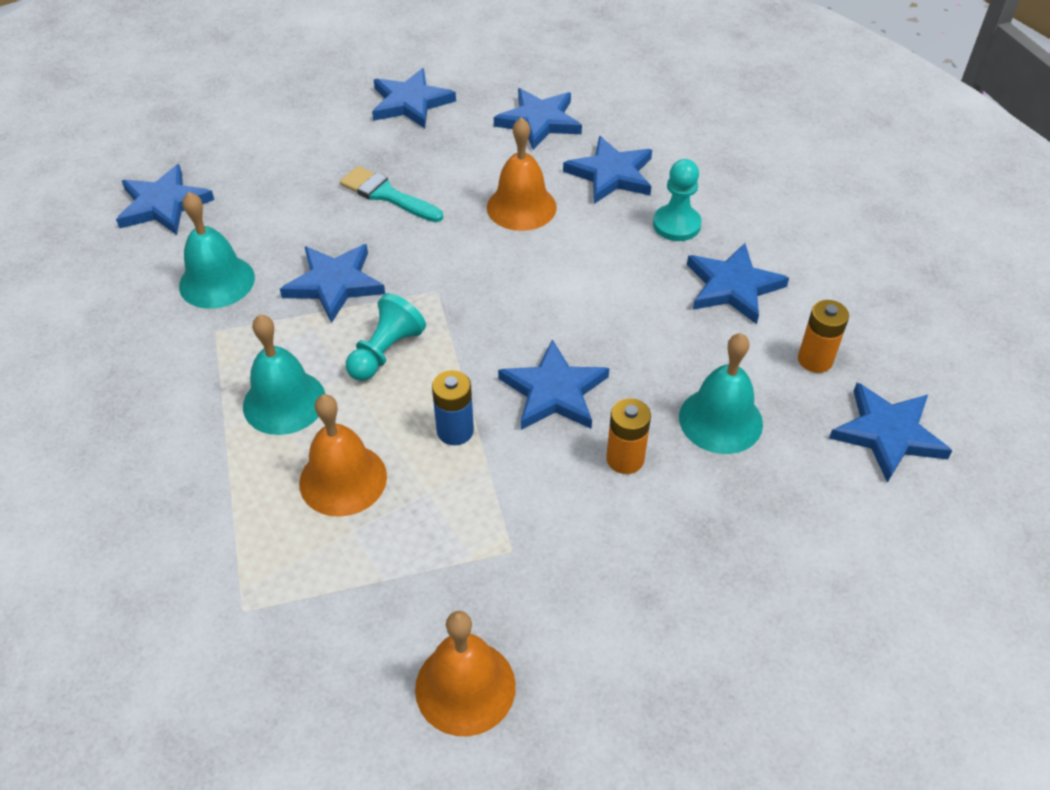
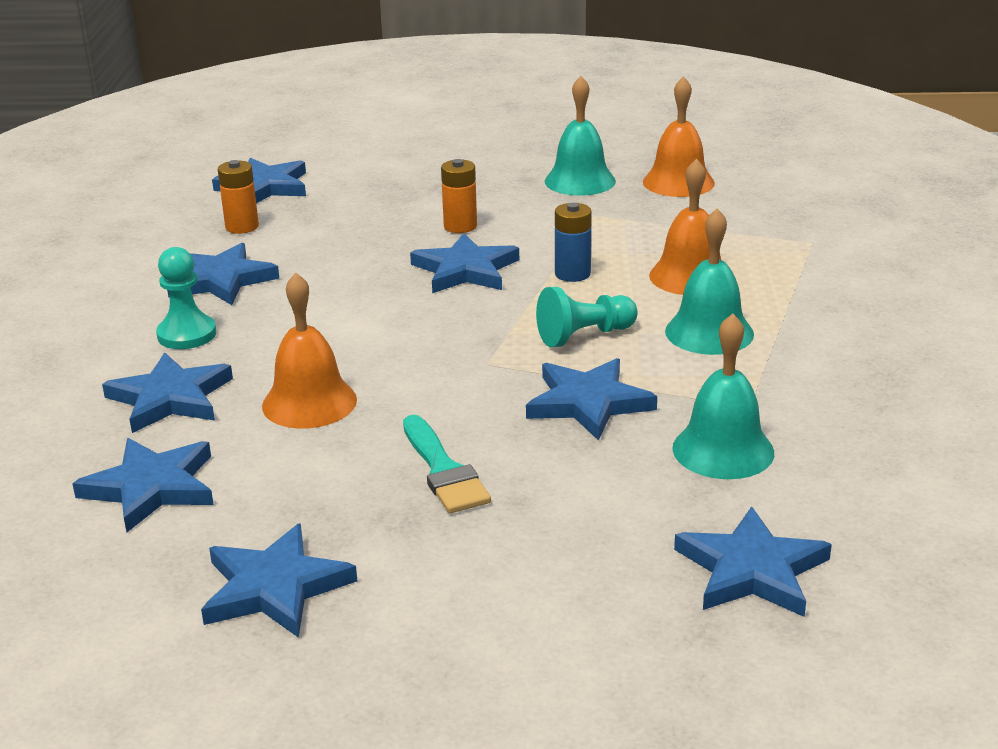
camera: 145 degrees left, 20 degrees down
turquoise bell [679,333,763,454] -> turquoise bell moved to [545,76,616,196]

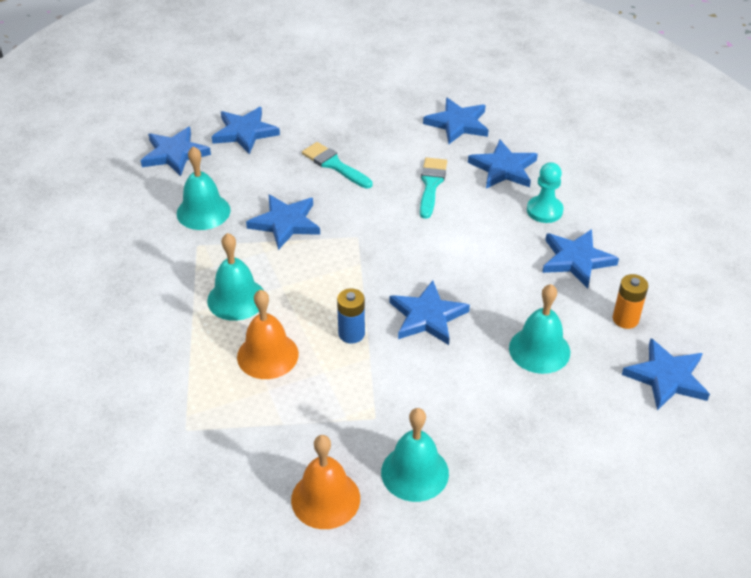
camera: 155 degrees right, 15 degrees up
blue star [201,523,357,638] -> blue star moved to [212,107,280,154]
orange bell [262,272,357,429] -> turquoise brush [420,158,447,219]
orange battery [441,159,477,233] -> none
turquoise pawn [536,287,638,347] -> none
none -> turquoise bell [509,284,570,374]

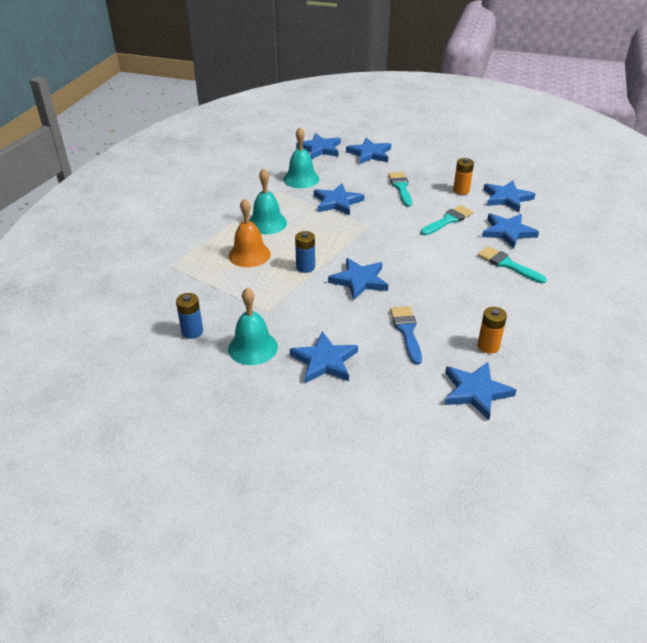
camera: 40 degrees right, 5 degrees down
orange bell [291,435,360,529] -> blue battery [176,293,203,339]
turquoise bell [509,284,570,374] -> blue brush [390,306,422,365]
turquoise pawn [527,162,563,223] -> turquoise brush [478,246,547,284]
blue star [542,229,619,289] -> blue star moved to [290,331,358,383]
none -> orange battery [453,158,474,195]

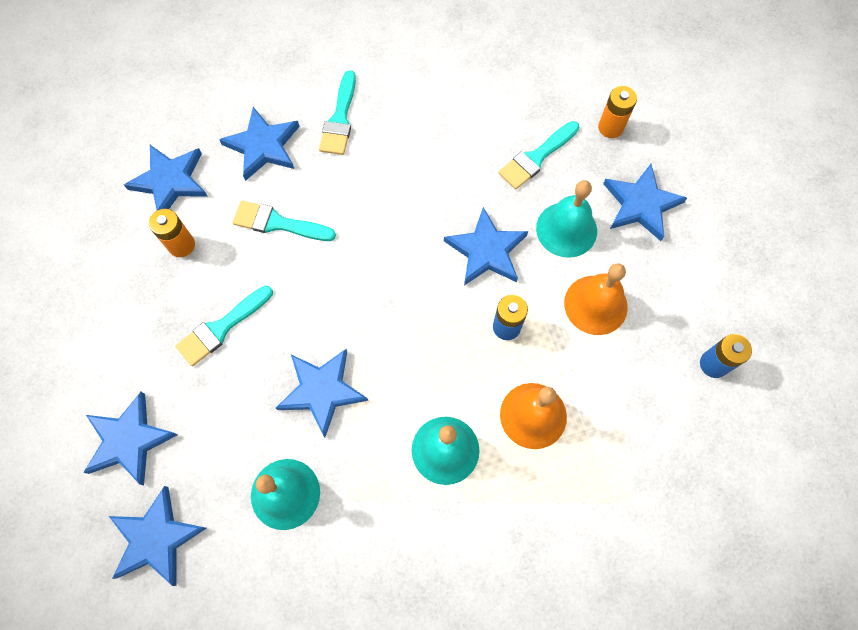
camera: 125 degrees left, 30 degrees up
turquoise bell [228,288,278,365] -> turquoise bell moved to [536,180,597,258]
blue brush [390,306,422,365] -> turquoise brush [498,121,579,189]
blue star [444,362,516,420] -> none
orange battery [478,307,507,354] -> orange battery moved to [598,86,637,138]
none -> orange bell [564,263,628,335]

